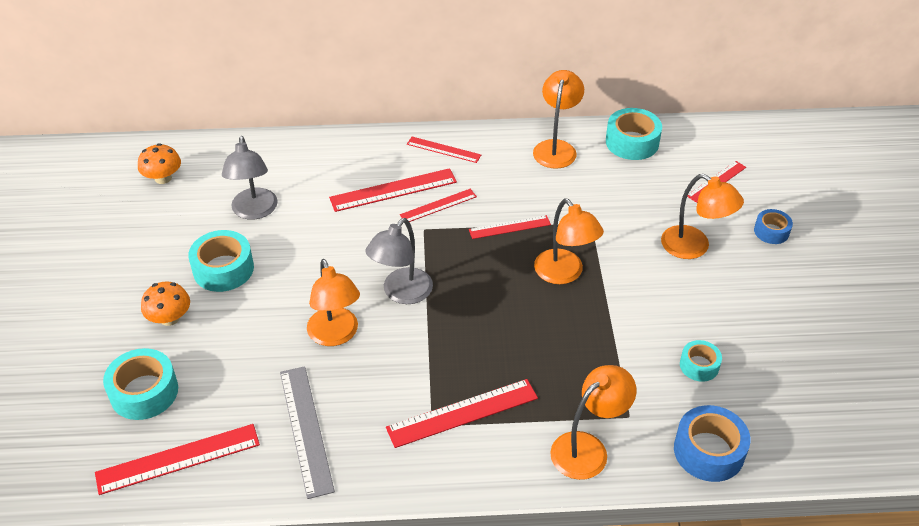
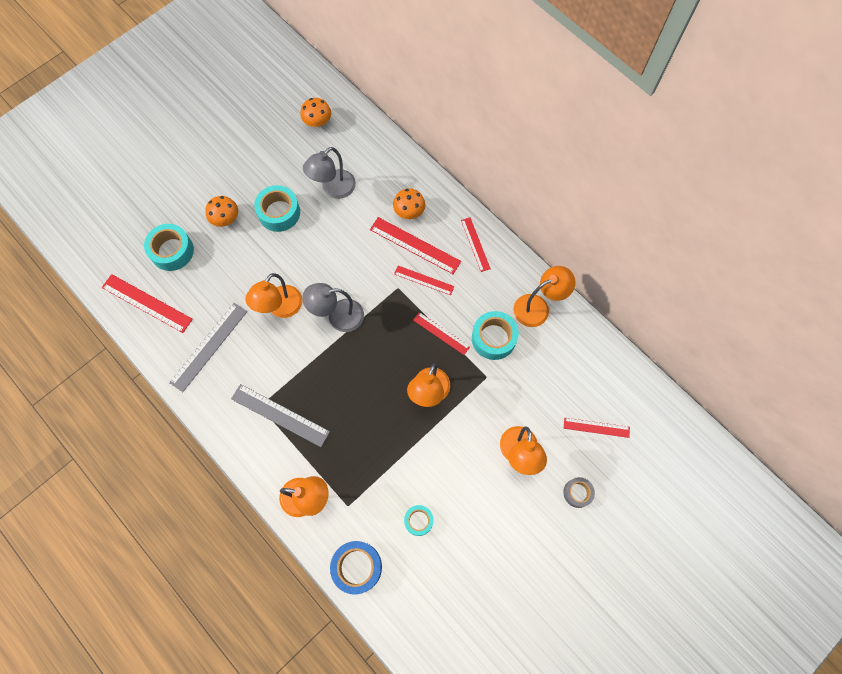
camera: 50 degrees right, 25 degrees up
red ruler [386,379,538,448] -> grey ruler [231,384,330,447]
turquoise tape [606,108,662,160] -> turquoise tape moved to [472,311,519,360]
blue tape [754,209,793,244] -> grey tape [563,477,595,508]
none -> orange mushroom [393,188,425,219]

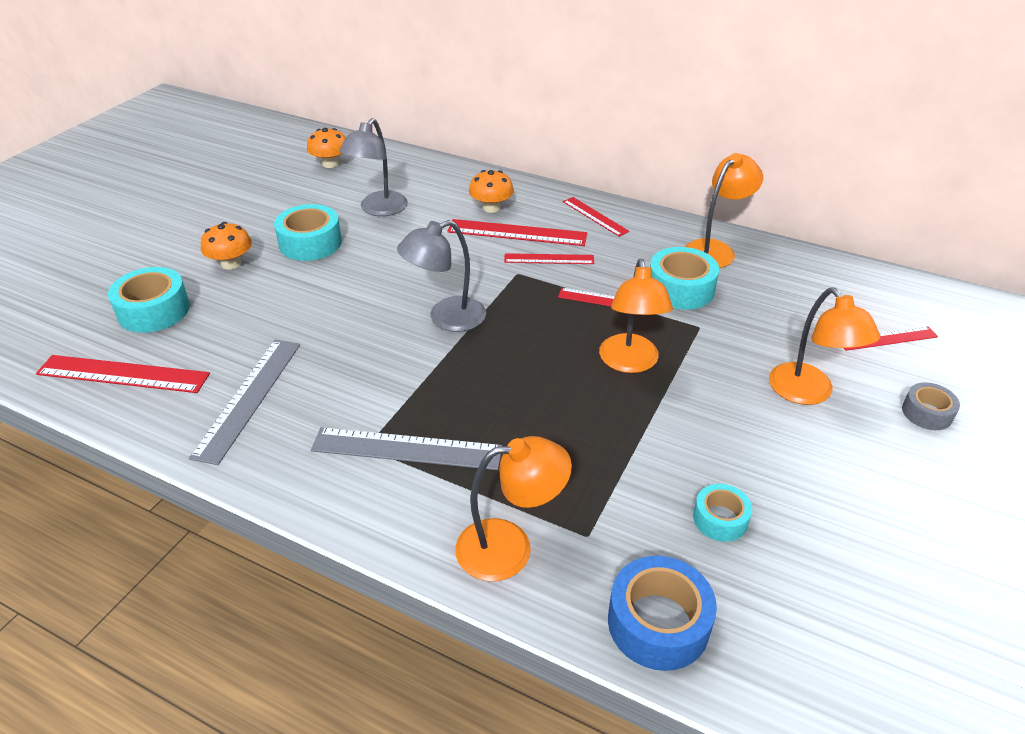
camera: 20 degrees left, 30 degrees down
orange lamp [245,273,303,318] -> none

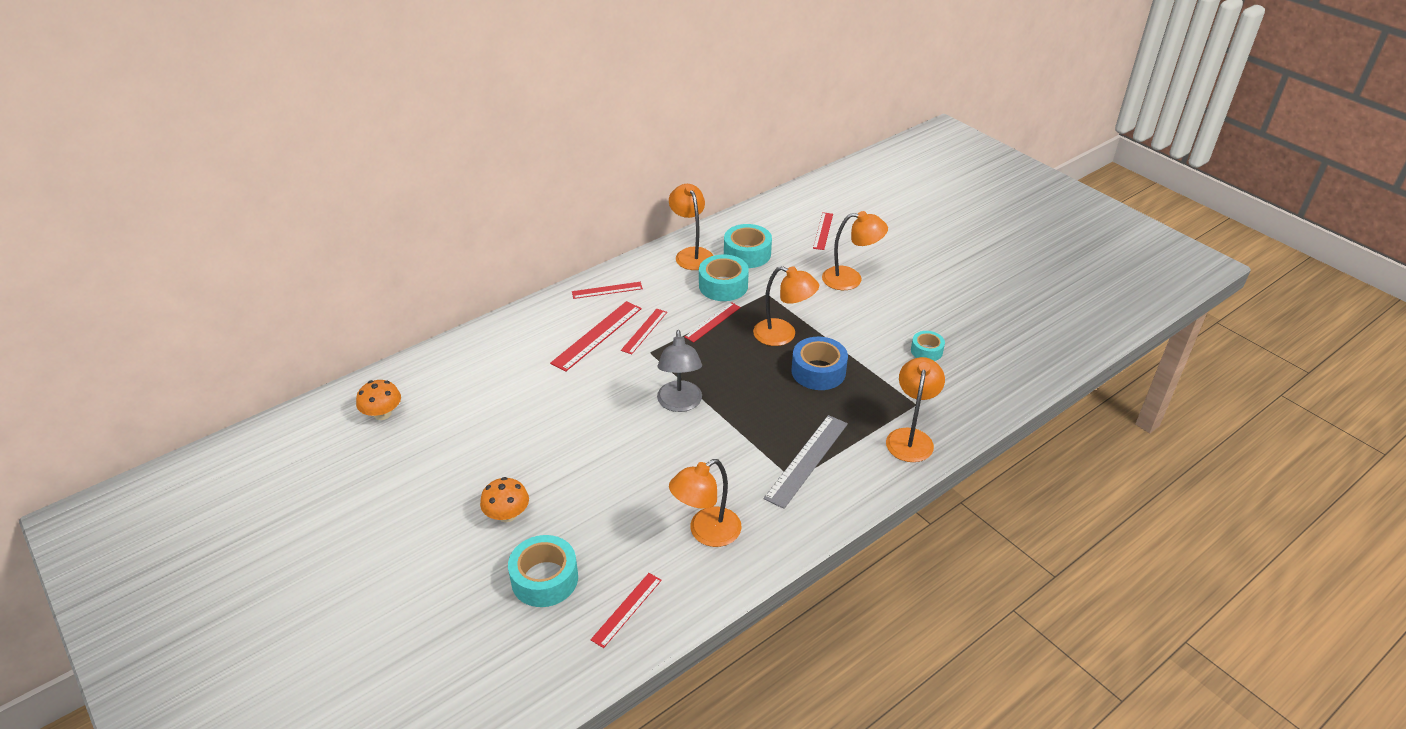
camera: 65 degrees left, 0 degrees up
red ruler [36,355,210,393] -> red ruler [590,573,662,648], size x0.62
grey ruler [189,340,300,465] -> orange lamp [669,459,742,547]
turquoise tape [274,204,342,261] -> turquoise tape moved to [724,224,772,268]
grey lamp [339,118,408,216] -> none
orange mushroom [469,170,514,213] -> none
blue tape [608,556,717,671] -> blue tape moved to [791,337,848,390]
grey tape [902,382,960,430] -> none

